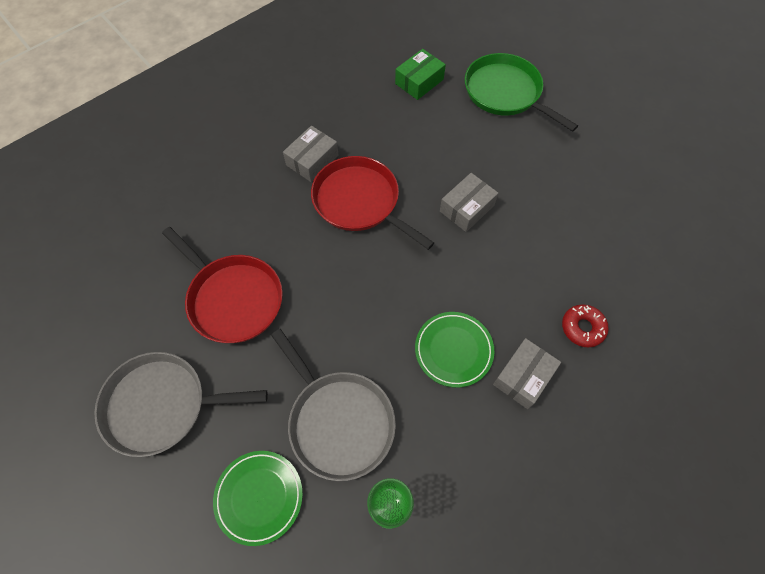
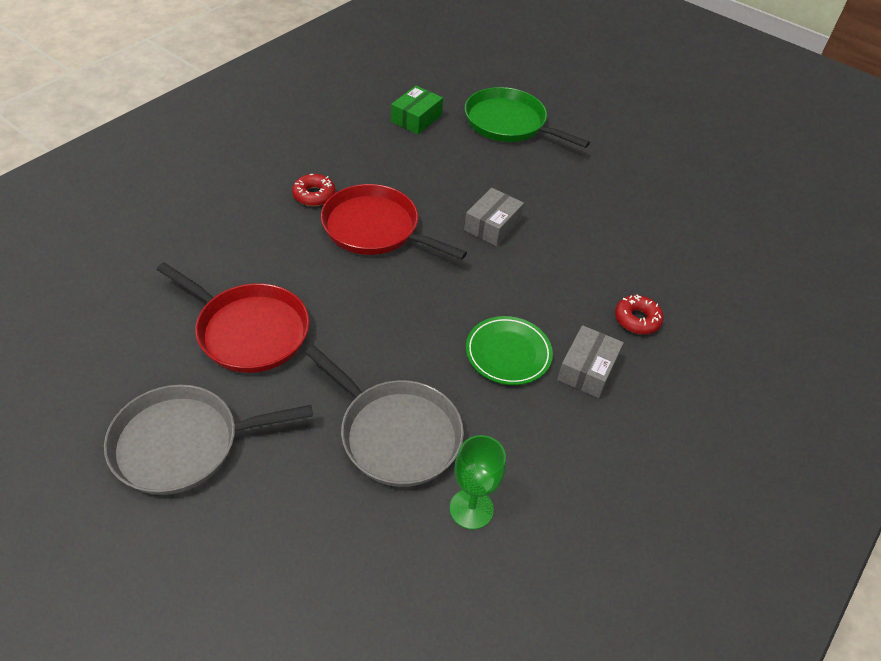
camera: 15 degrees left, 15 degrees down
green plate [213,451,303,546] -> none
grey box [283,126,338,182] -> red donut [292,174,336,206]

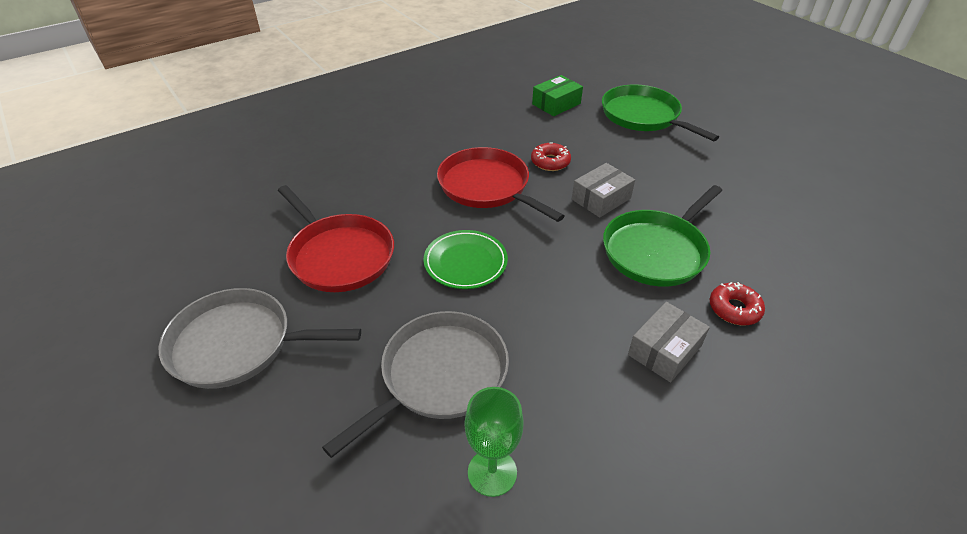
camera: 20 degrees right, 5 degrees down
red donut [292,174,336,206] -> red donut moved to [531,142,571,171]
grey pan [305,345,464,487] -> grey pan turned 105 degrees counterclockwise [322,311,509,458]
green plate [466,316,553,385] -> green plate moved to [423,230,508,289]
none -> green pan [603,185,722,287]

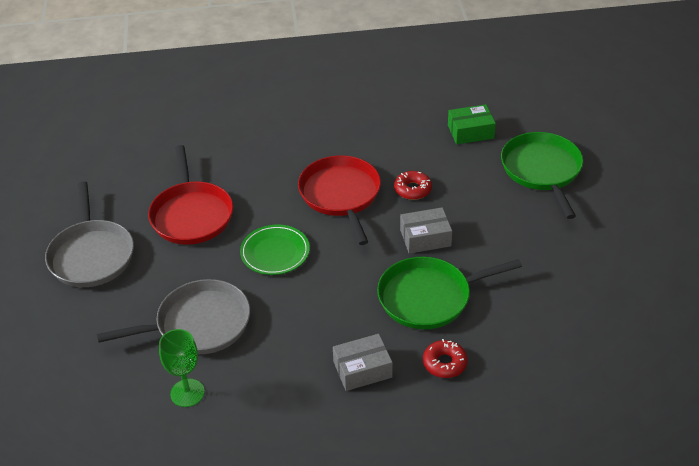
camera: 30 degrees right, 0 degrees up
grey pan [159,288,361,389] -> grey pan turned 135 degrees counterclockwise [45,181,134,287]

